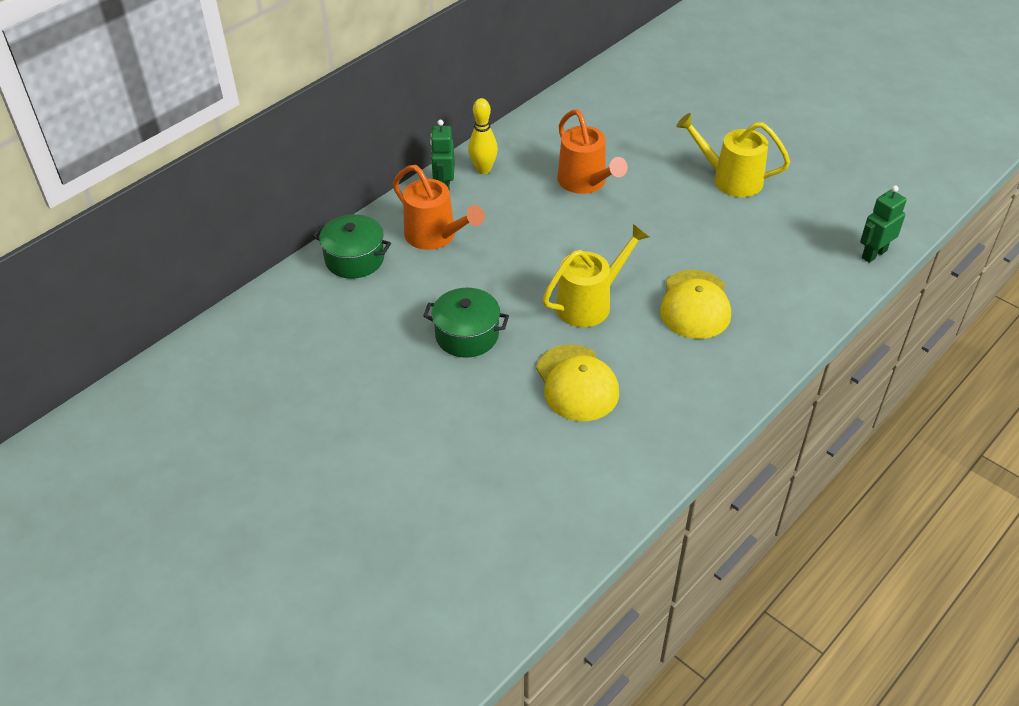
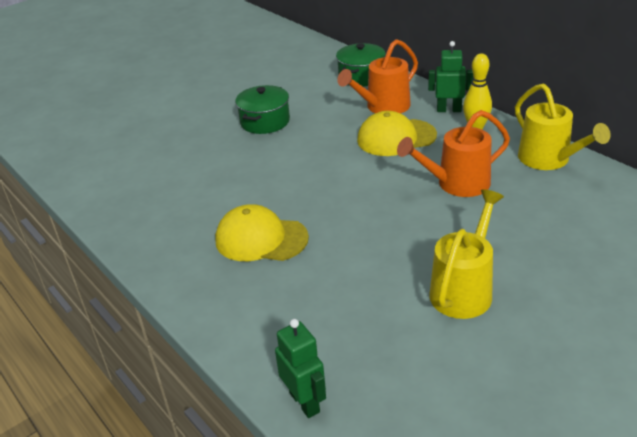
camera: 100 degrees right, 10 degrees down
yellow cap [536,344,619,421] -> yellow cap moved to [357,111,437,156]
yellow watering can [543,224,649,327] -> yellow watering can moved to [515,84,611,170]

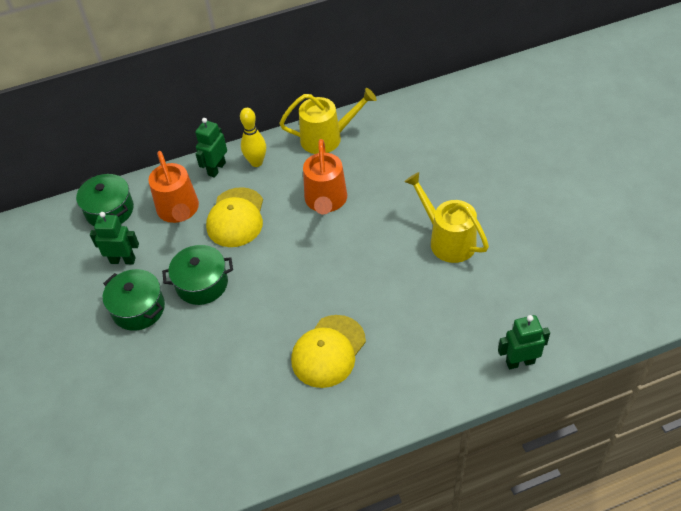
camera: 70 degrees left, 15 degrees up
none -> green robot [90,212,139,264]
none -> green pot [162,245,233,305]

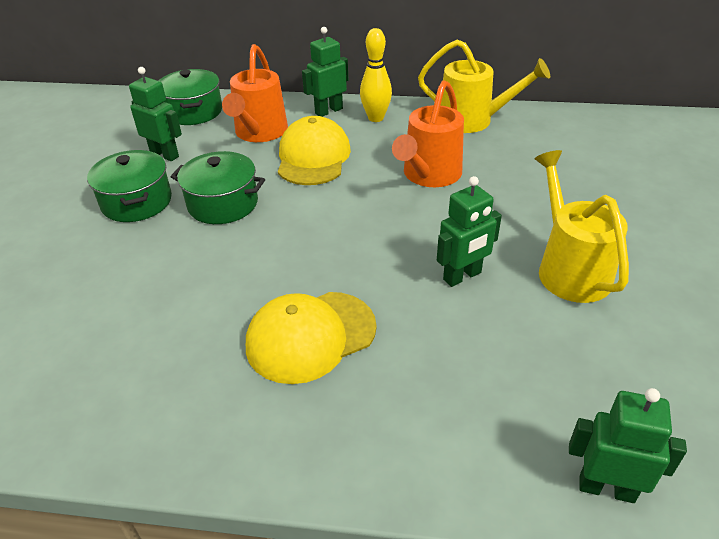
camera: 25 degrees right, 10 degrees down
yellow cap [206,187,263,247] -> yellow cap turned 150 degrees clockwise [278,116,351,185]
none -> green robot [437,176,502,287]

